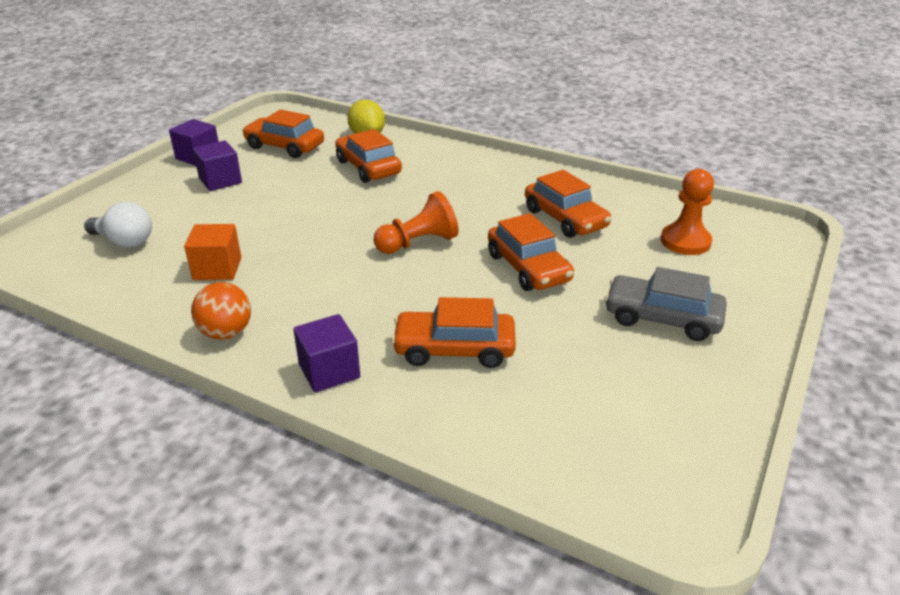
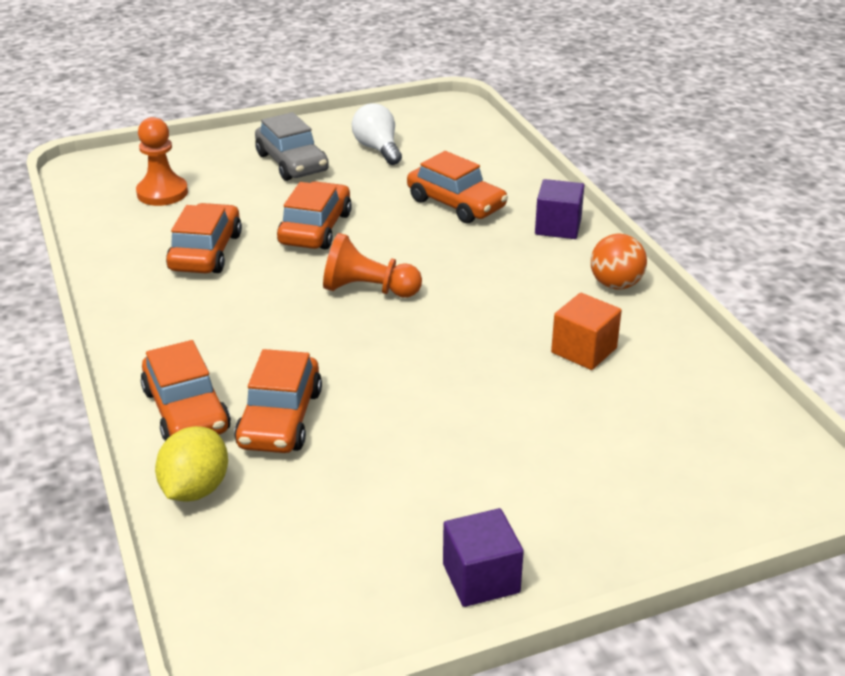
camera: 140 degrees left, 0 degrees up
white light bulb [84,202,152,248] -> white light bulb moved to [352,103,402,165]
purple cube [193,141,242,191] -> none
orange car [242,109,324,158] -> orange car moved to [141,340,231,441]

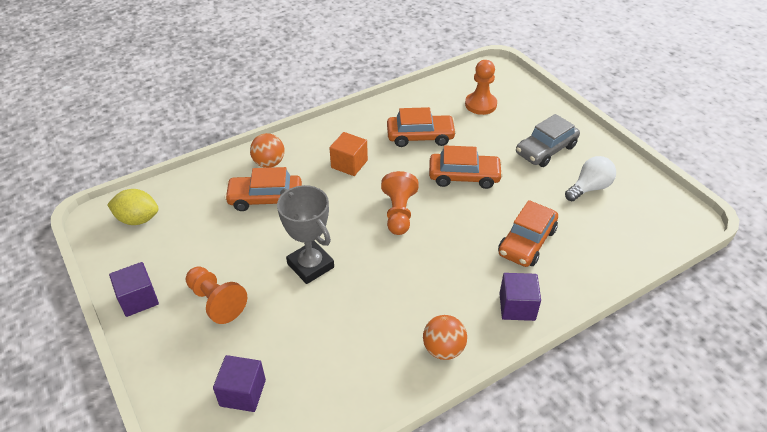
camera: 80 degrees right, 10 degrees up
orange car [141,340,231,441] -> orange ball [250,133,284,168]
yellow lemon [155,426,228,502] -> yellow lemon moved to [107,189,159,225]
orange cube [551,293,622,370] -> orange cube moved to [330,132,368,176]
none -> orange pawn [186,266,247,324]
none -> purple cube [213,355,266,412]
none -> grey trophy [277,185,334,284]

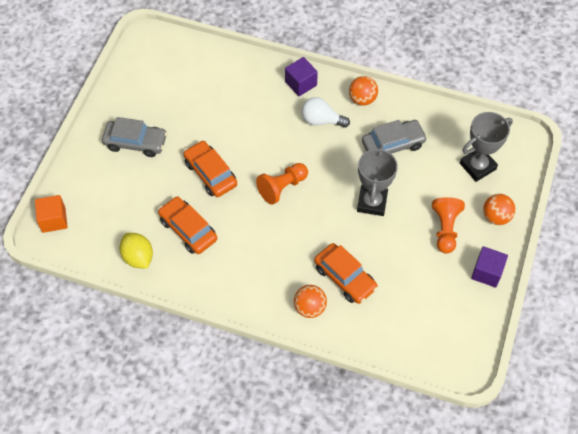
camera: 130 degrees left, 15 degrees up
yellow lemon [107,189,159,225] -> yellow lemon moved to [120,233,153,269]
purple cube [213,355,266,412] -> grey trophy [460,112,513,182]
orange cube [330,132,368,176] -> orange cube moved to [35,195,67,233]
orange pawn [465,60,497,115] -> none
orange car [498,200,558,267] -> none
white light bulb [565,156,616,201] -> white light bulb moved to [302,97,350,128]
none -> grey car [362,120,427,154]
none -> orange ball [483,194,515,225]

